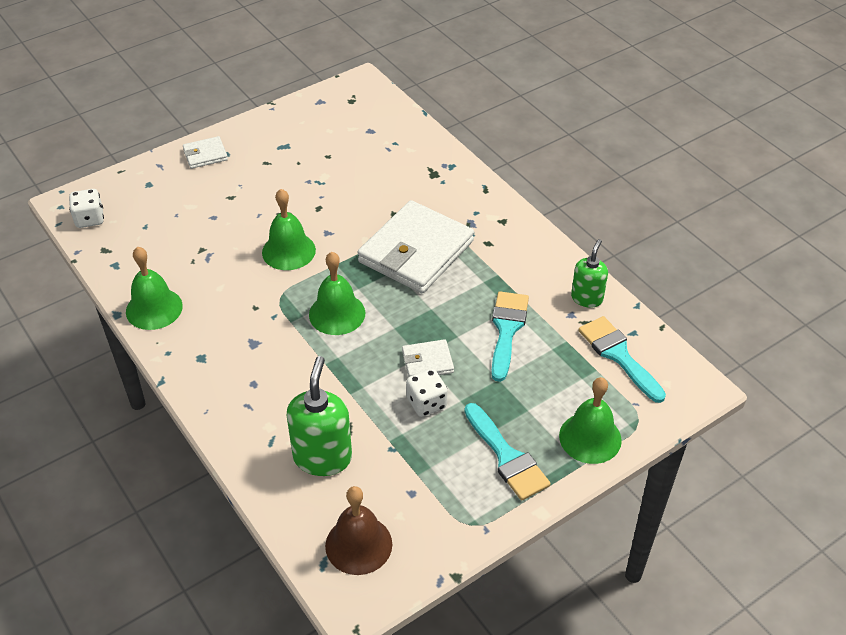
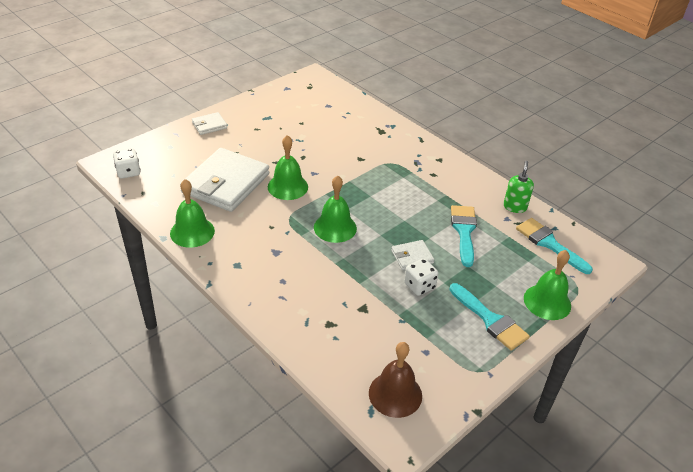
camera: 10 degrees left, 5 degrees down
green soap dispenser [287,356,352,476] -> none
white wallet [358,200,474,293] -> white wallet moved to [180,148,269,212]

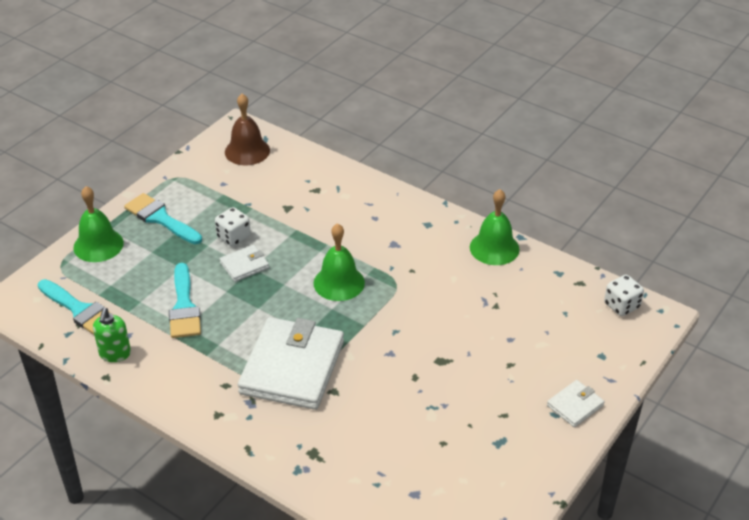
camera: 170 degrees right, 0 degrees up
white wallet [180,148,269,212] -> white wallet moved to [238,317,344,410]
green bell [268,135,308,200] -> none

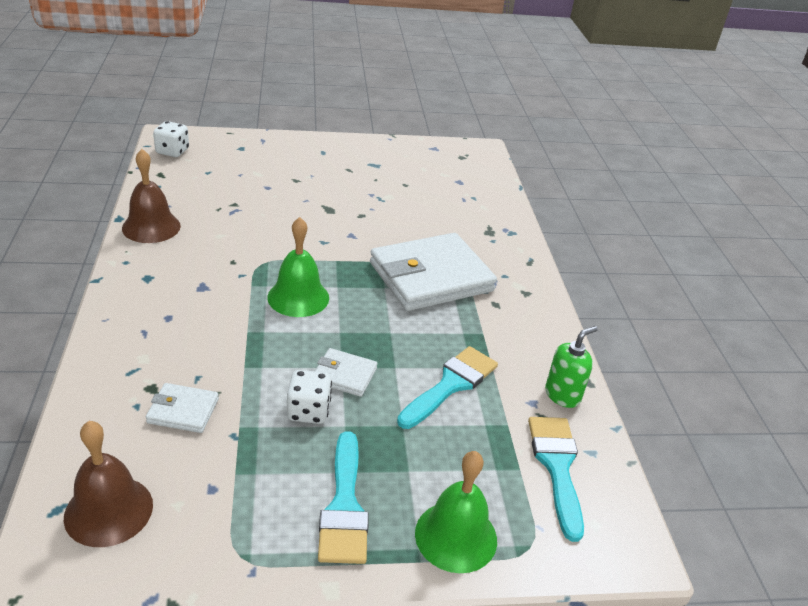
camera: 135 degrees left, 5 degrees down
green bell [470,189,519,265] -> brown bell [122,149,181,243]
white wallet [547,380,604,427] -> white wallet moved to [146,383,219,433]

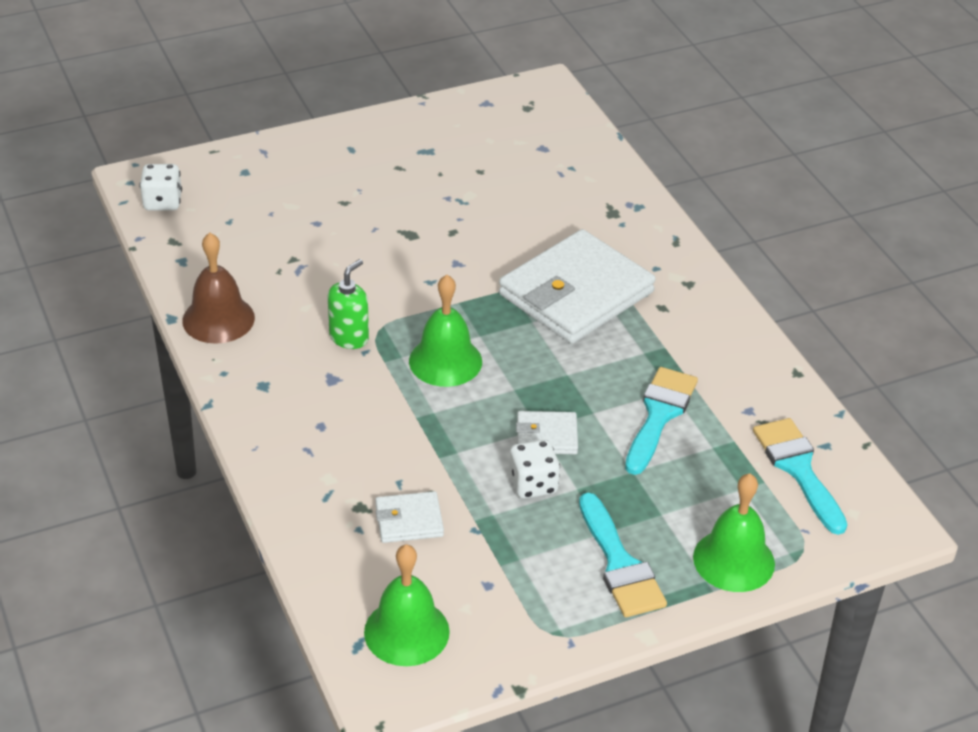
camera: 15 degrees left, 5 degrees up
brown bell [64,421,153,547] -> green bell [364,544,450,666]
green soap dispenser [545,326,598,408] -> green soap dispenser moved to [328,259,369,349]

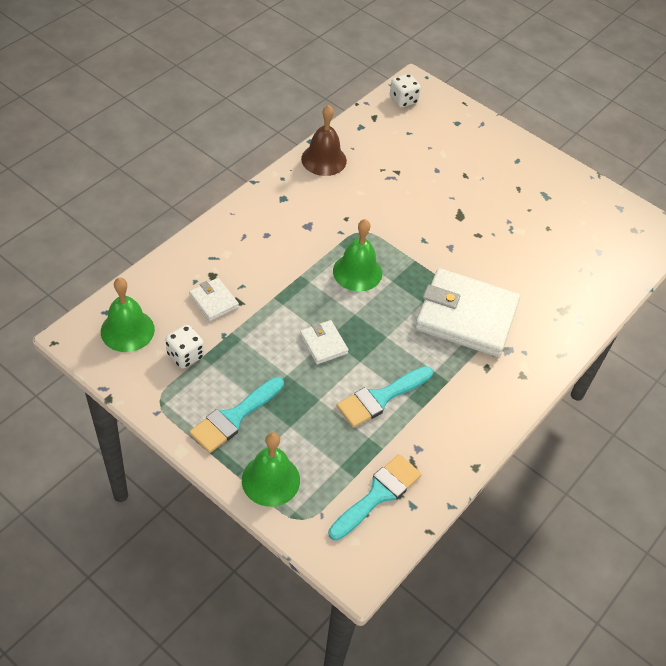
camera: 60 degrees right, 10 degrees up
green soap dispenser [328,259,369,349] -> none
white dice [509,440,560,499] -> white dice moved to [165,325,204,369]
turquoise brush [625,367,698,475] -> turquoise brush turned 150 degrees clockwise [336,366,433,428]

